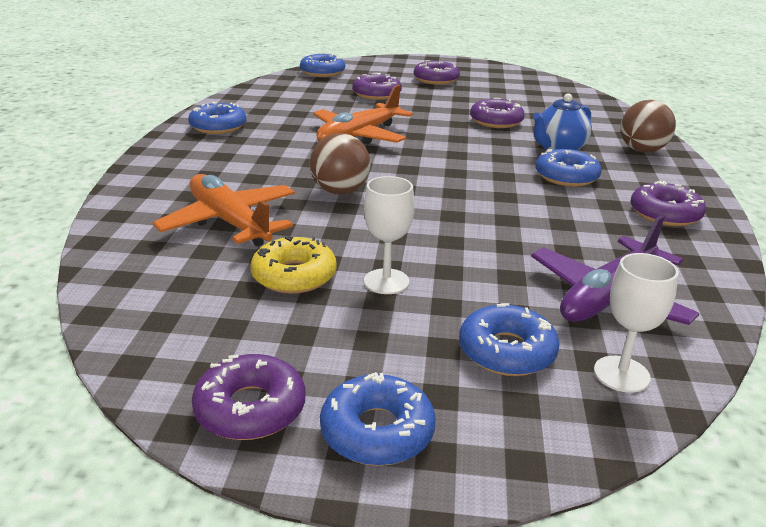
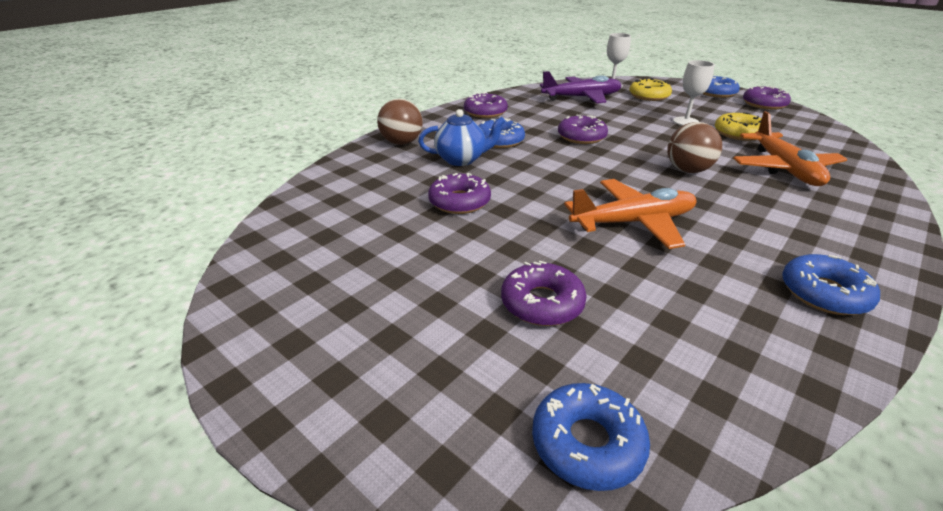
camera: 145 degrees left, 5 degrees up
purple donut [414,60,460,85] -> purple donut moved to [558,115,608,144]
blue donut [459,303,560,376] -> yellow donut [629,78,672,101]

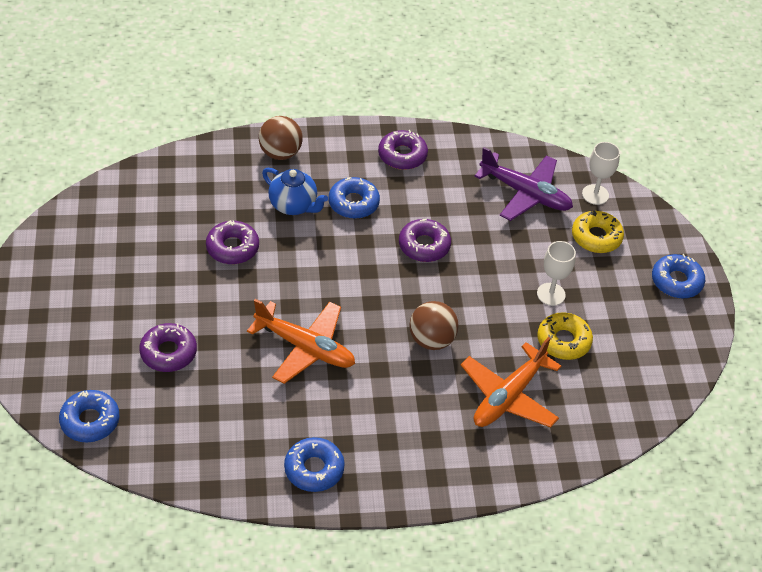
camera: 40 degrees right, 15 degrees up
purple donut [743,86,791,110] -> none

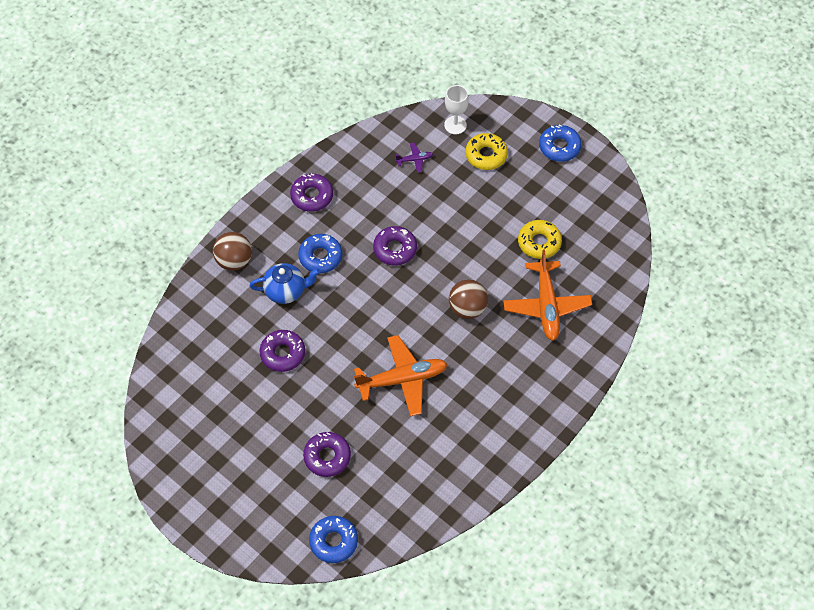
camera: 40 degrees left, 10 degrees up
blue donut [284,437,345,492] -> none
purple plane [474,147,573,221] -> purple plane [396,143,433,173], size x0.44
white goblet [537,241,576,306] -> none

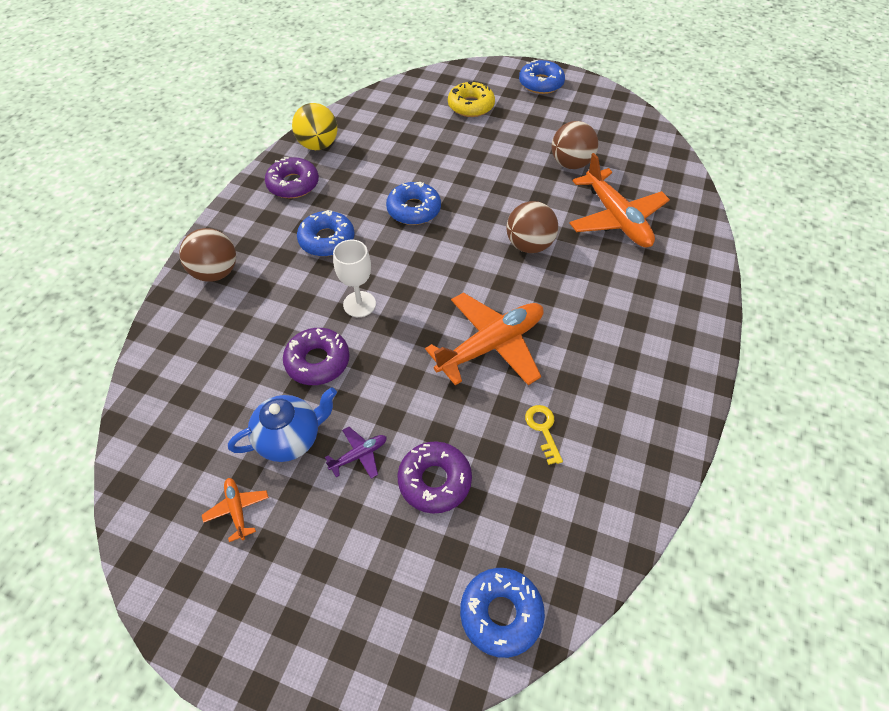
camera: 20 degrees left, 5 degrees down
blue teapot [250,263,320,304] -> blue teapot moved to [228,388,337,462]
purple donut [373,226,417,266] -> blue donut [386,182,441,225]
purple plane [396,143,433,173] -> purple plane moved to [325,427,387,479]
white goblet [444,85,469,134] -> white goblet moved to [333,240,376,317]
yellow donut [518,220,562,259] -> brown ball [552,121,598,169]
none -> orange plane [202,478,269,542]
none -> yellow ball [292,103,337,150]
none -> yellow key [525,405,563,465]

